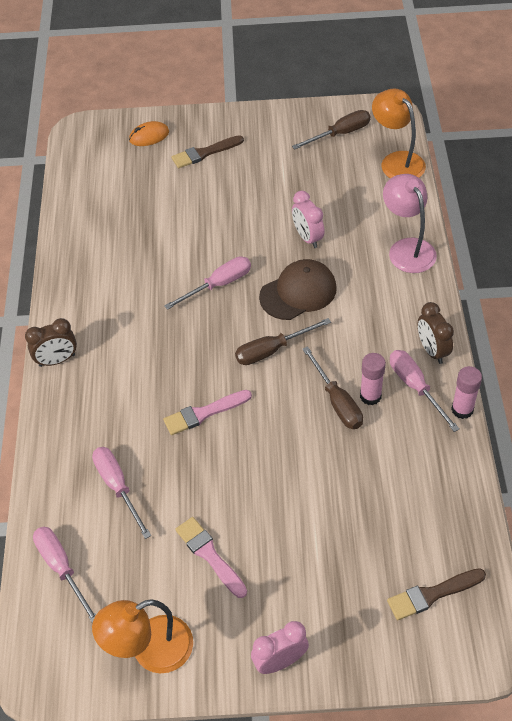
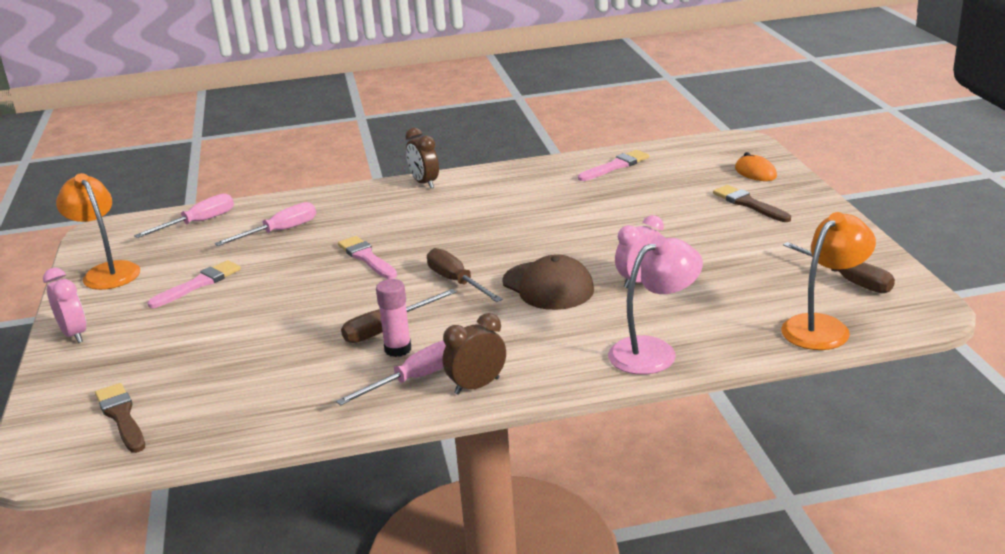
camera: 80 degrees right, 25 degrees down
pink screwdriver [164,256,251,310] -> none
pink glue stick [451,366,482,419] -> none
none -> pink brush [578,150,649,181]

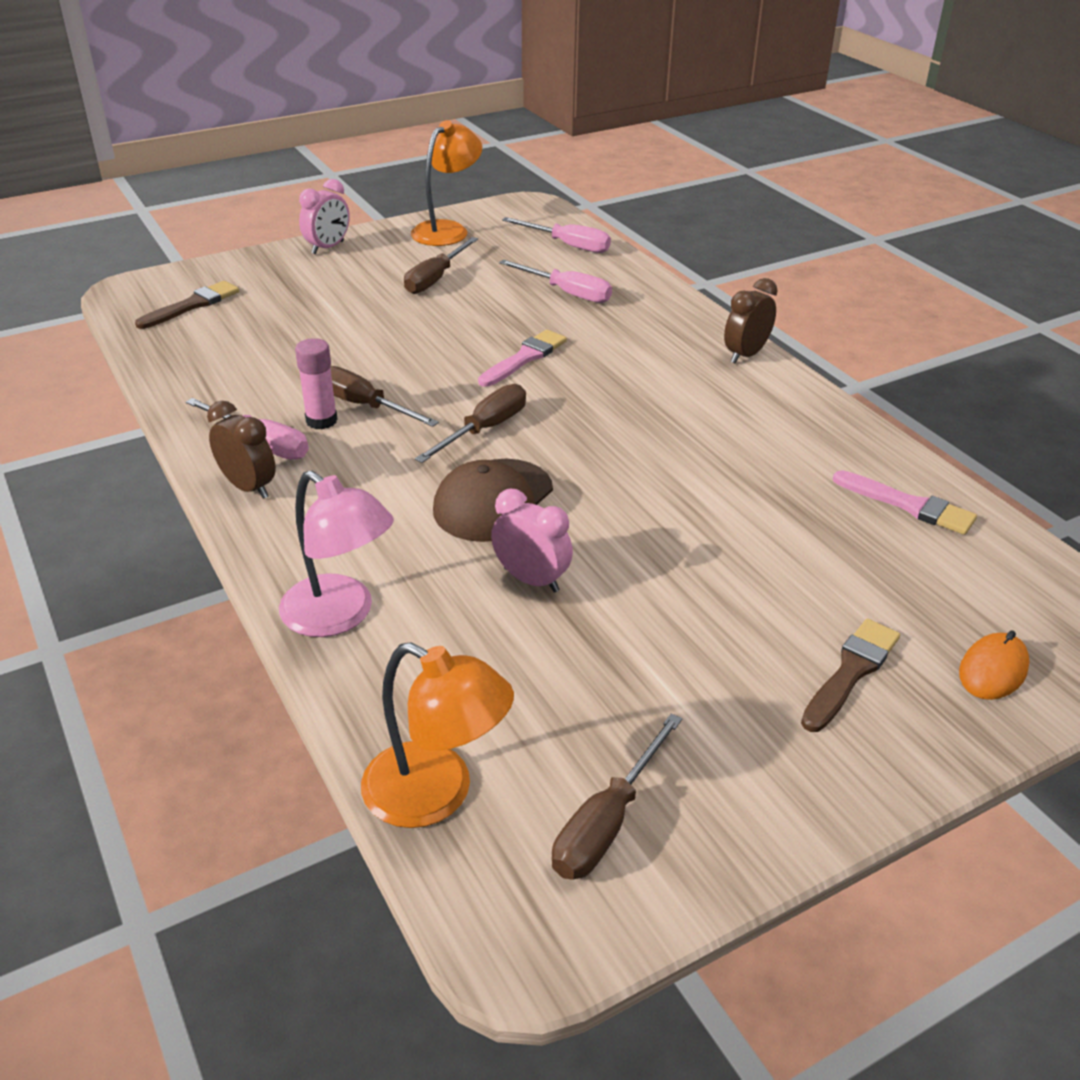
camera: 70 degrees right, 10 degrees up
pink brush [147,260,241,308] -> brown screwdriver [404,237,478,294]

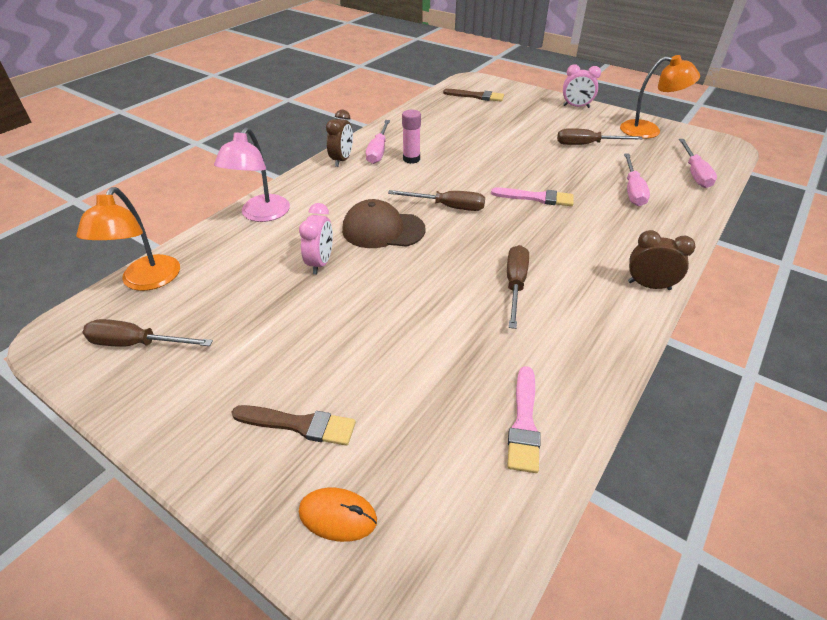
camera: 65 degrees right, 5 degrees up
brown screwdriver [330,366,439,427] -> brown screwdriver moved to [507,245,529,329]

